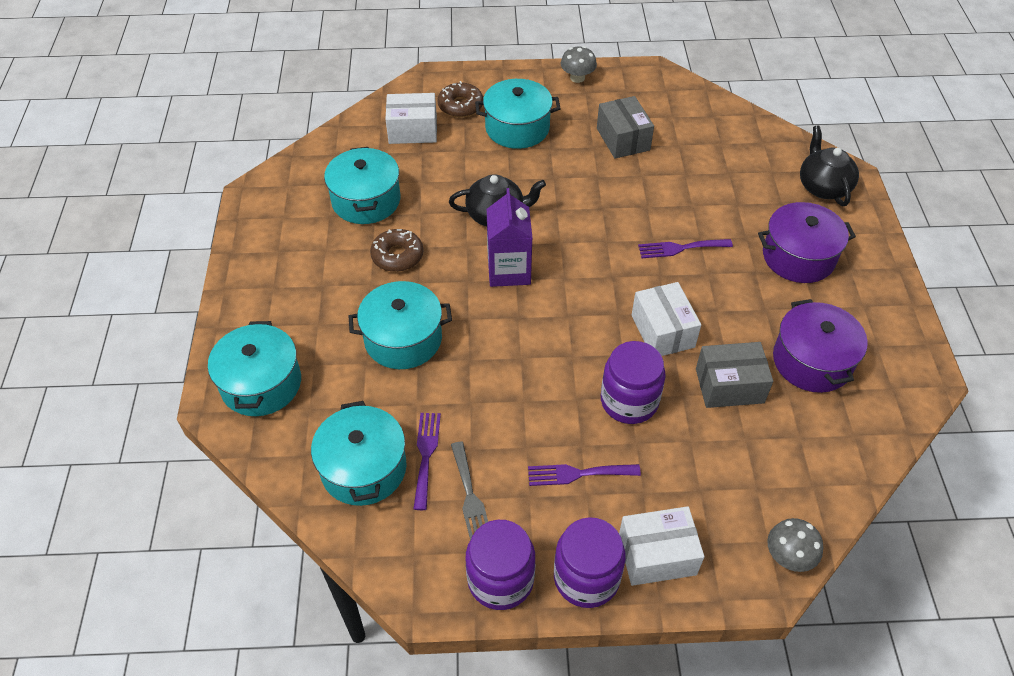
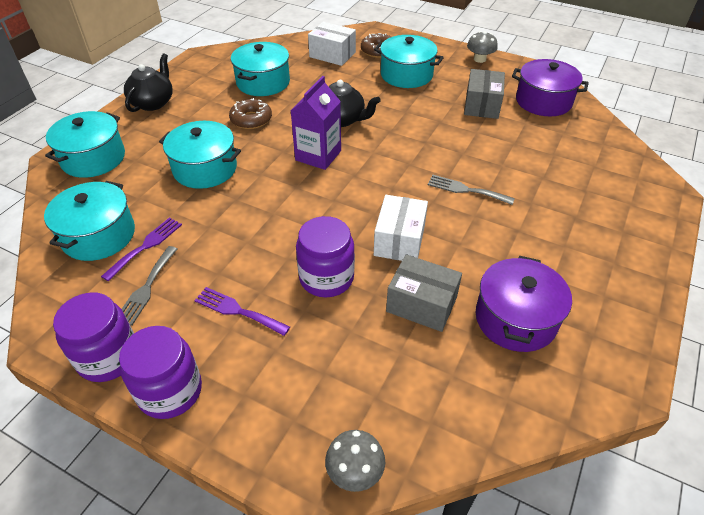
camera: 30 degrees right, 5 degrees down
white box [619,506,704,586] -> none
purple fork [638,239,733,258] -> grey fork [428,175,515,205]
purple pot [758,202,856,283] -> purple pot moved to [512,59,589,116]
black teapot [800,125,859,206] -> black teapot moved to [124,53,173,112]

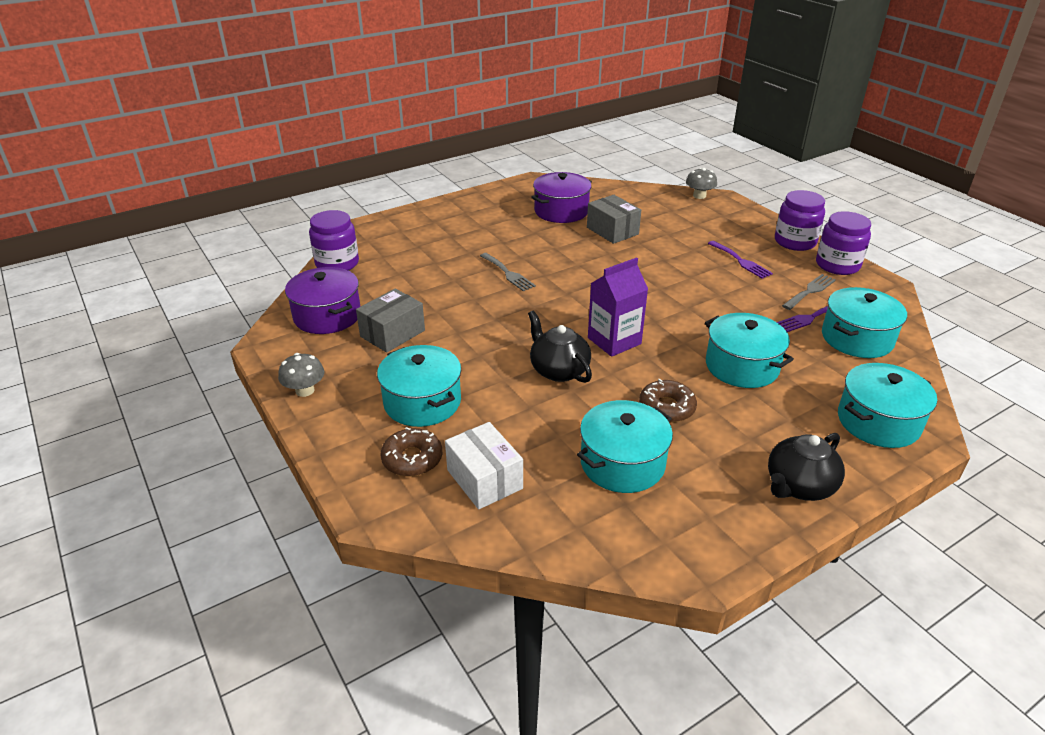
camera: 150 degrees left, 10 degrees down
purple jar [296,216,355,297] -> purple jar moved to [309,210,359,271]
white box [374,195,428,261] -> none

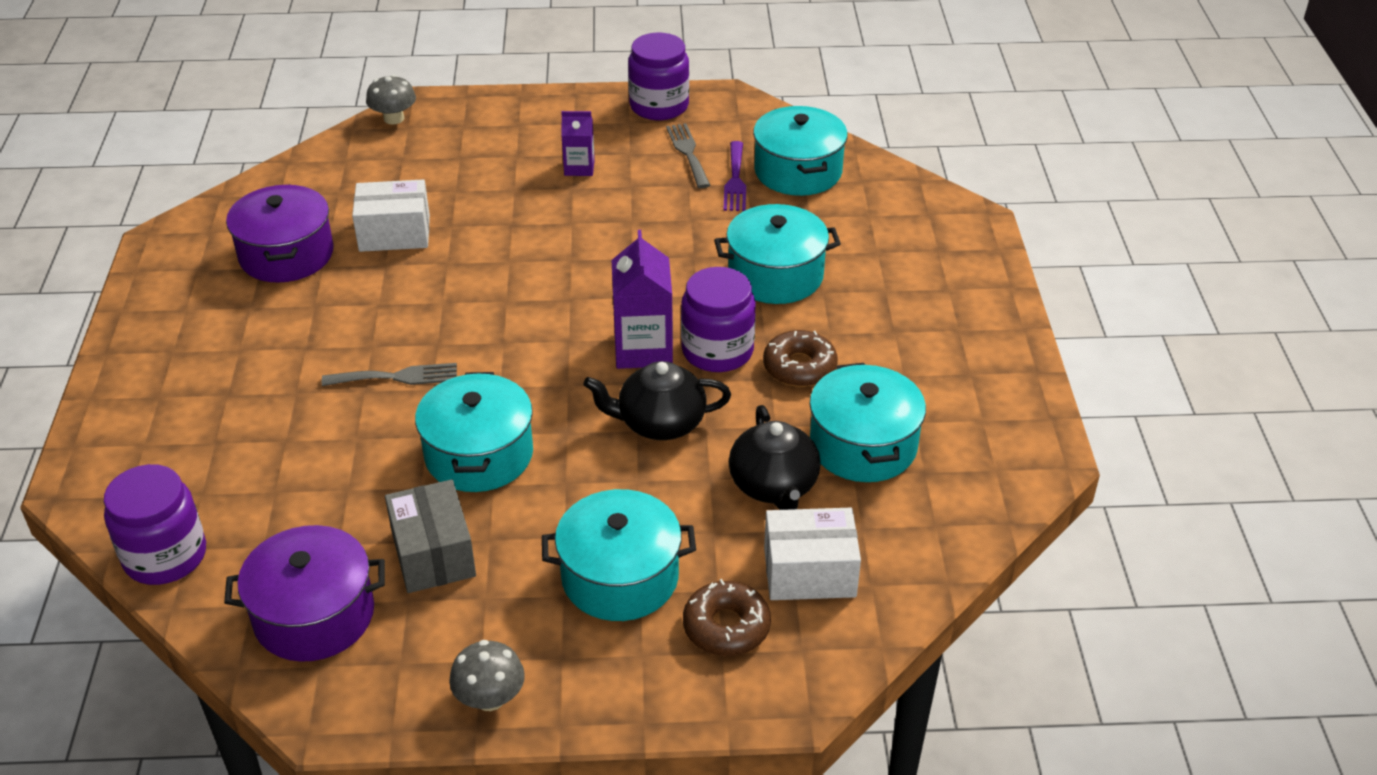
camera: 60 degrees left, 5 degrees up
grey box [587,195,641,244] -> white box [352,179,430,252]
purple fork [708,241,773,279] -> purple carton [561,111,595,176]
black teapot [768,433,845,501] -> black teapot moved to [729,405,821,510]
purple jar [775,190,825,251] -> purple jar moved to [681,267,756,372]
turquoise pot [838,363,937,448] -> turquoise pot moved to [415,372,533,492]

